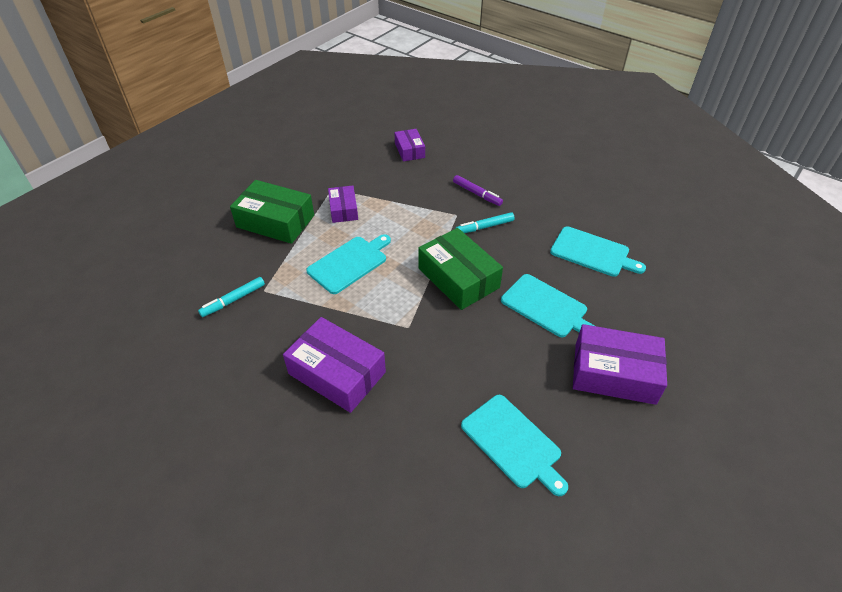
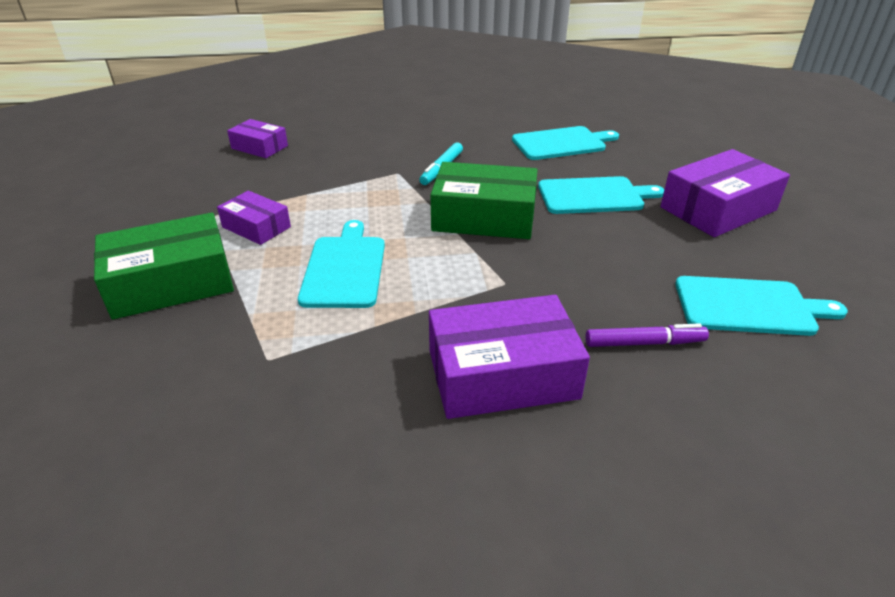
camera: 45 degrees left, 10 degrees down
turquoise marker [198,277,265,317] -> none
purple marker [453,175,503,206] -> purple marker moved to [585,323,709,347]

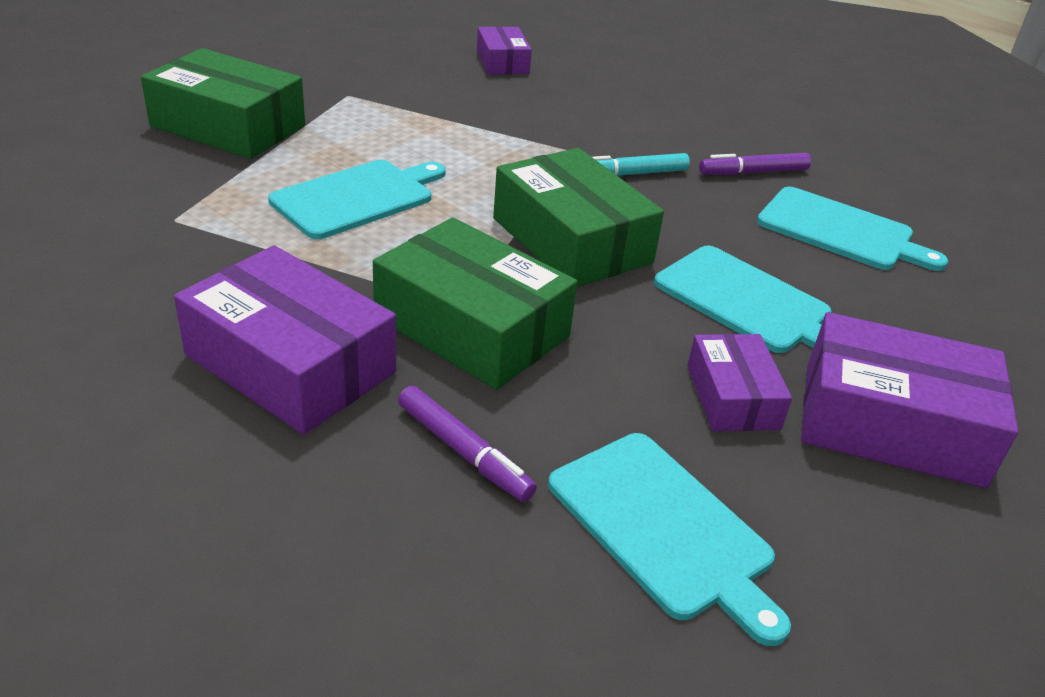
camera: 45 degrees right, 0 degrees up
purple box [217,191,291,245] -> purple box moved to [687,334,792,431]
none -> green box [373,217,577,390]
none -> purple marker [699,153,811,175]

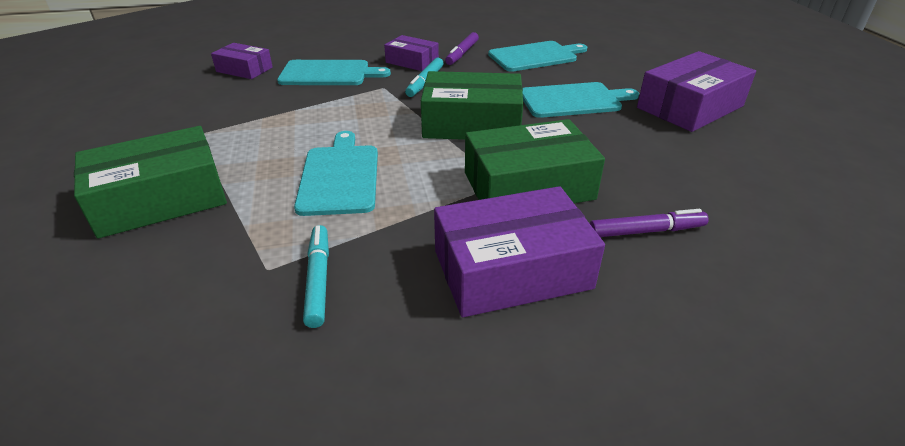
camera: 50 degrees left, 0 degrees up
turquoise cutting board [548,433,791,646] -> turquoise cutting board moved to [277,60,391,85]
purple box [687,334,792,431] -> purple box moved to [384,35,439,71]
none -> turquoise marker [303,225,329,328]

